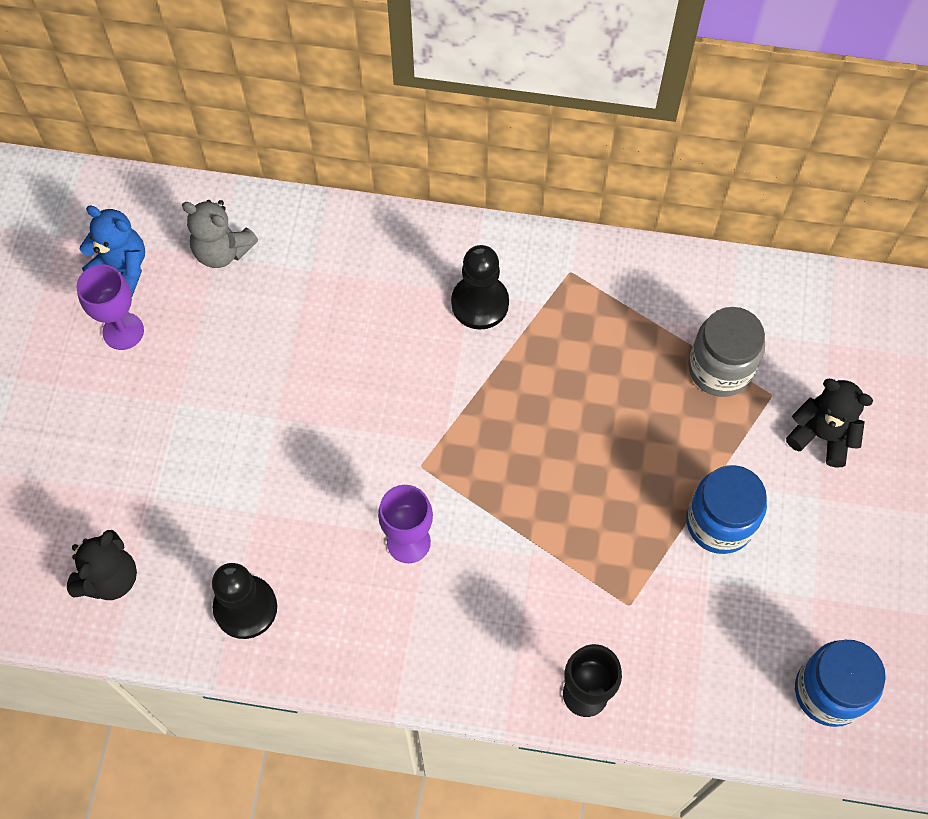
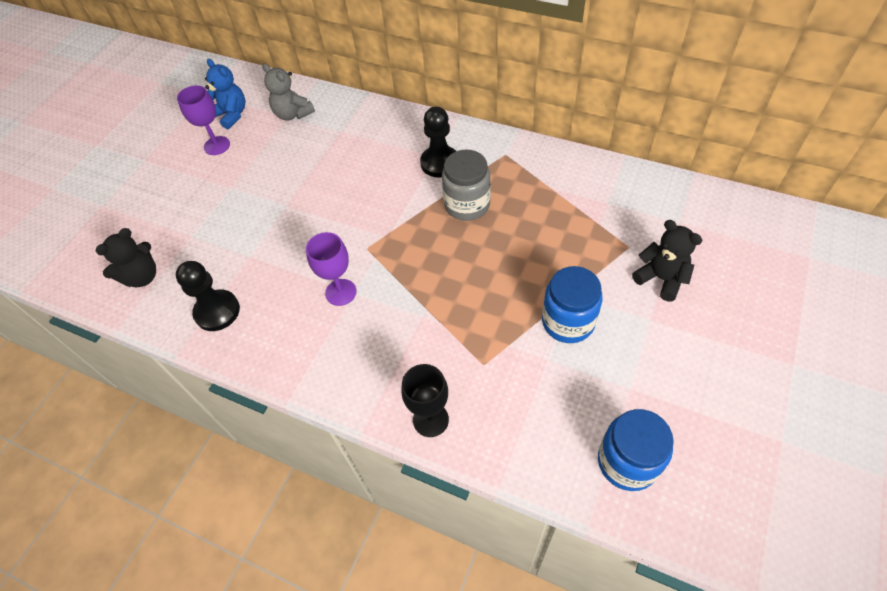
camera: 20 degrees right, 10 degrees down
grey jar [688,307,765,397] -> grey jar moved to [442,150,491,221]

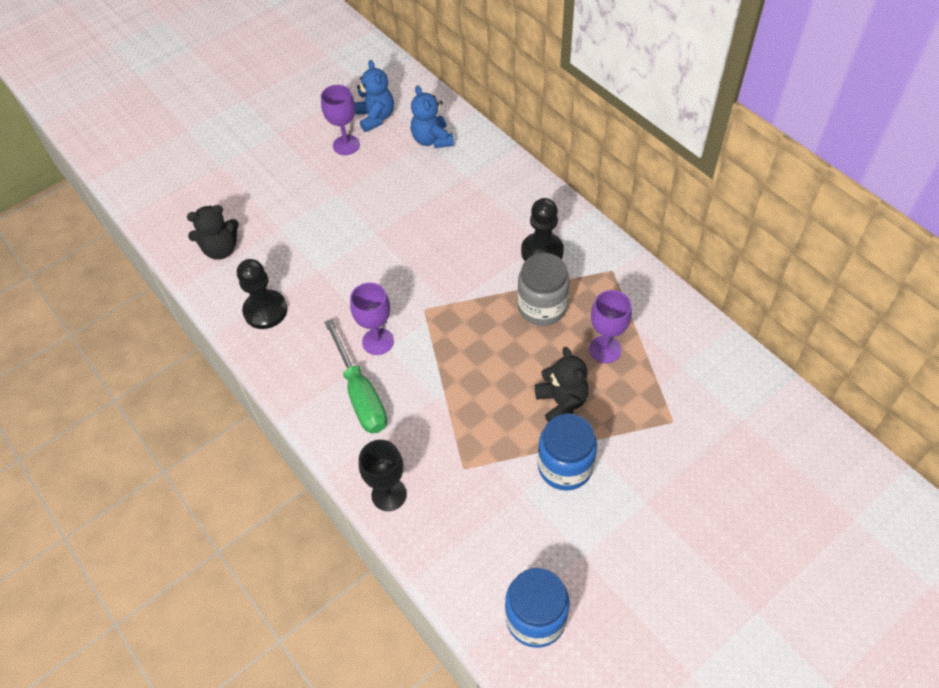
camera: 25 degrees right, 0 degrees up
grey teddy bear [262,64,315,121] -> blue teddy bear [411,85,454,148]
black teddy bear [632,220,702,302] -> black teddy bear moved to [535,347,588,422]
none -> green screwdriver [324,319,387,433]
none -> purple goblet [589,290,632,363]

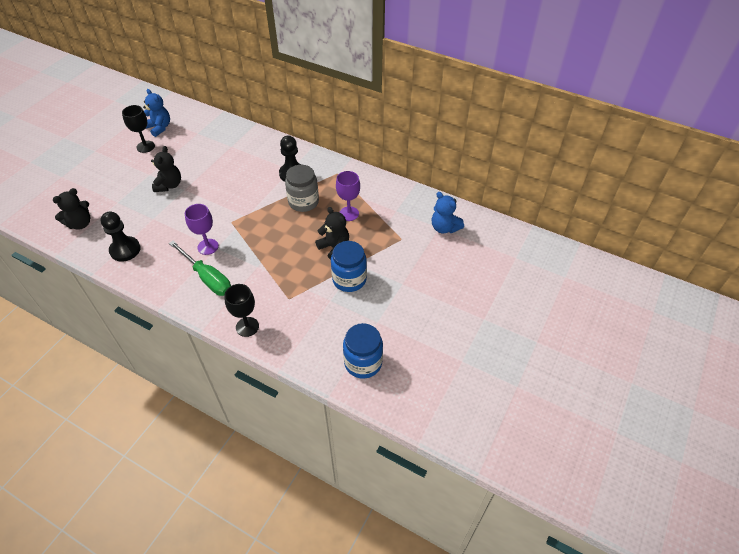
camera: 25 degrees left, 5 degrees down
purple goblet [321,85,360,155] -> black goblet [122,105,155,153]
blue teddy bear [411,85,454,148] -> blue teddy bear moved to [432,192,464,234]
none -> black teddy bear [151,146,181,192]

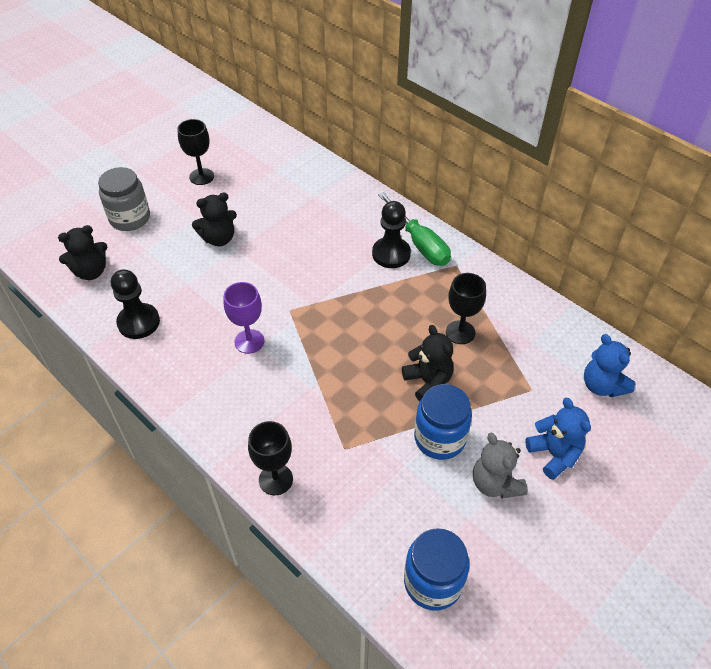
camera: 15 degrees right, 0 degrees up
blue teddy bear [143,89,170,137] -> blue teddy bear moved to [525,398,591,480]
black teddy bear [151,146,181,192] -> black teddy bear turned 45 degrees clockwise [192,192,237,246]
green screwdriver [169,241,231,296] -> green screwdriver moved to [378,192,451,266]
grey jar [285,165,319,212] -> grey jar moved to [98,167,150,231]
purple goblet [336,171,360,221] -> black goblet [446,273,486,344]
none -> grey teddy bear [473,433,528,498]

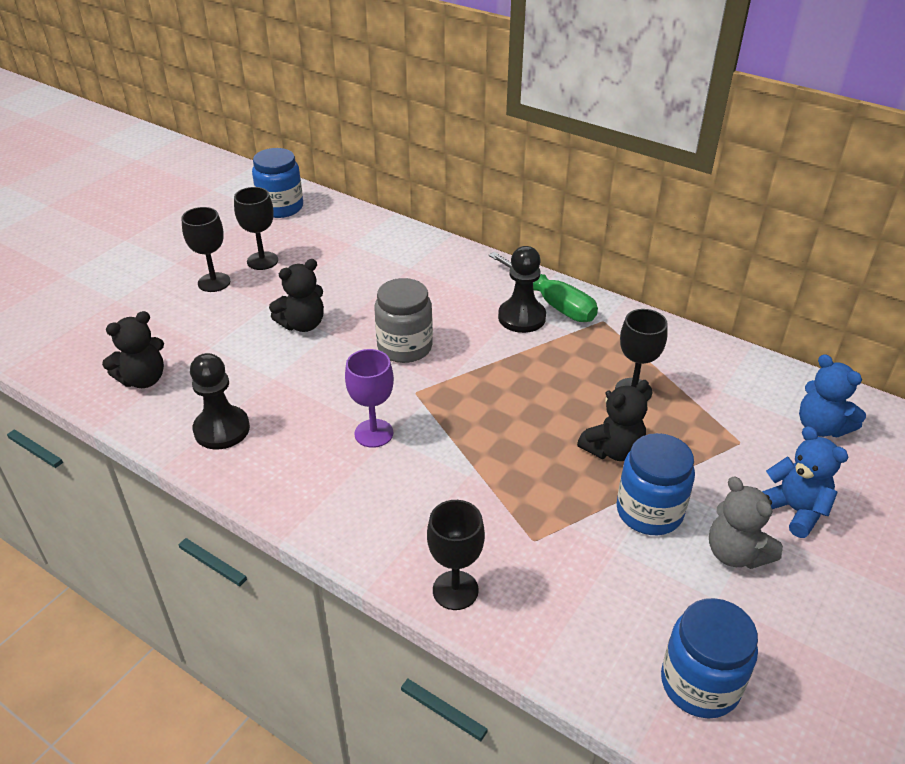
camera: 10 degrees left, 10 degrees down
grey jar [98,167,150,231] -> grey jar moved to [374,278,433,363]
black teddy bear [402,325,454,401] -> black teddy bear turned 90 degrees clockwise [577,380,649,461]
none -> black goblet [181,207,230,292]
none -> blue jar [252,148,303,218]

